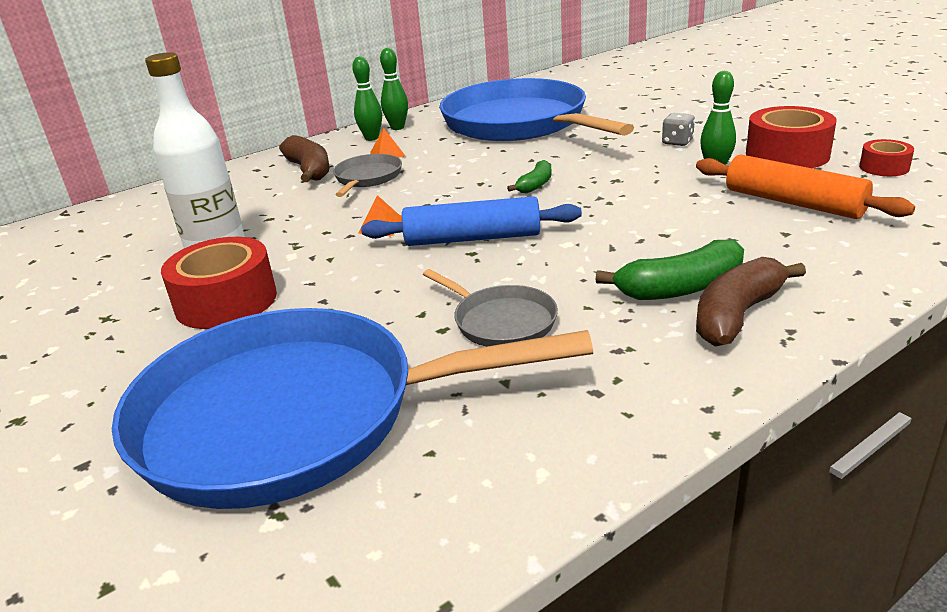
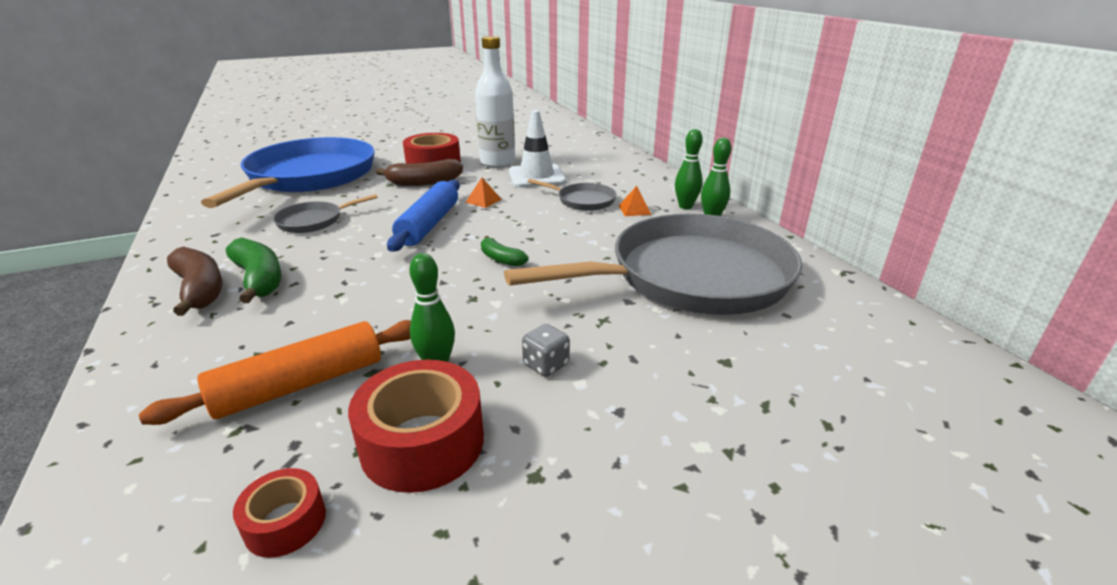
camera: 100 degrees right, 0 degrees up
brown banana [279,135,330,182] -> brown banana moved to [376,159,463,186]
blue pan [439,78,634,141] -> grey pan [504,214,803,315]
green banana [596,240,744,300] -> green banana turned 150 degrees clockwise [226,237,282,303]
none -> white traffic cone [509,110,566,188]

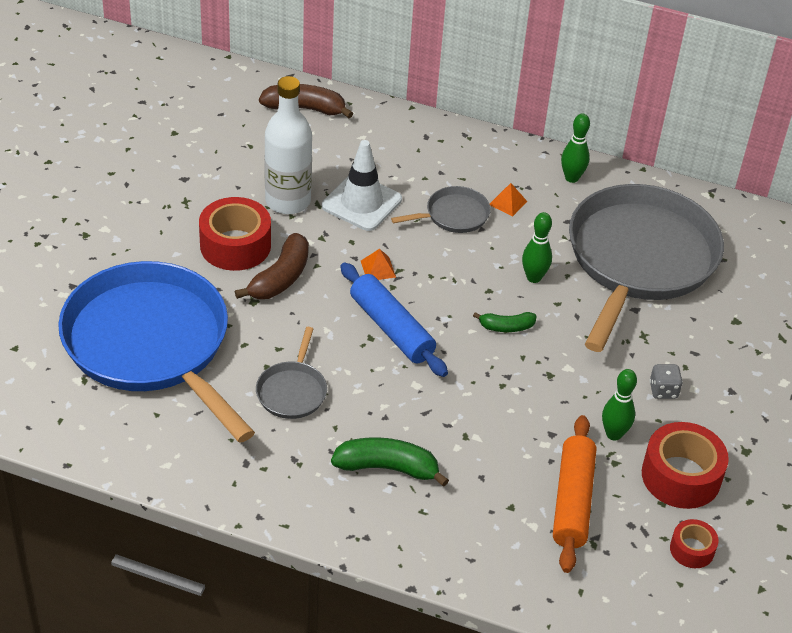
camera: 50 degrees left, 15 degrees up
brown banana [167,247,223,316] -> brown banana moved to [259,84,353,118]
green bowling pin [675,129,703,209] -> green bowling pin moved to [522,212,552,283]

